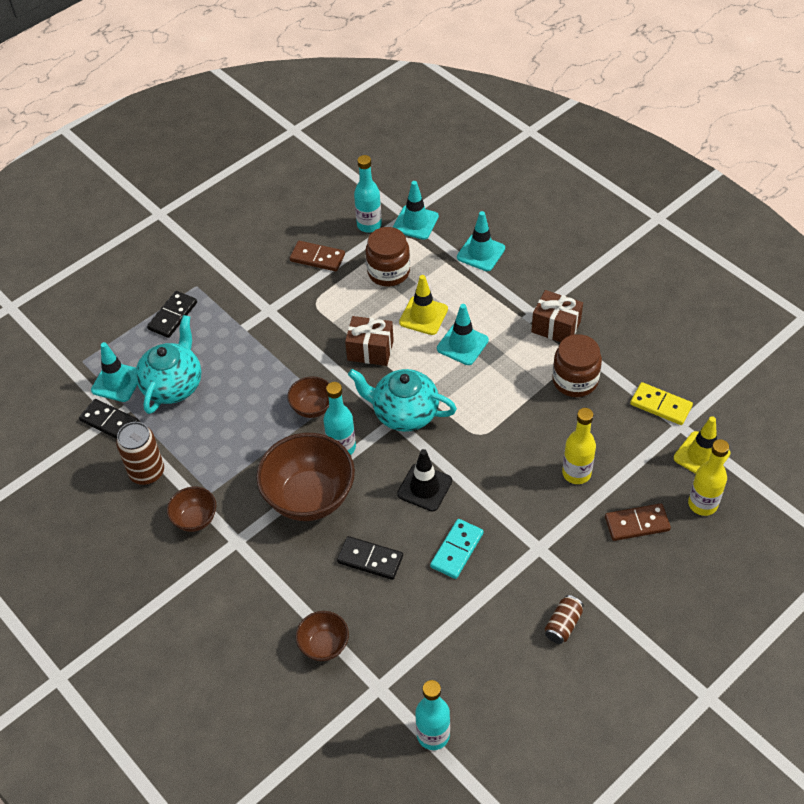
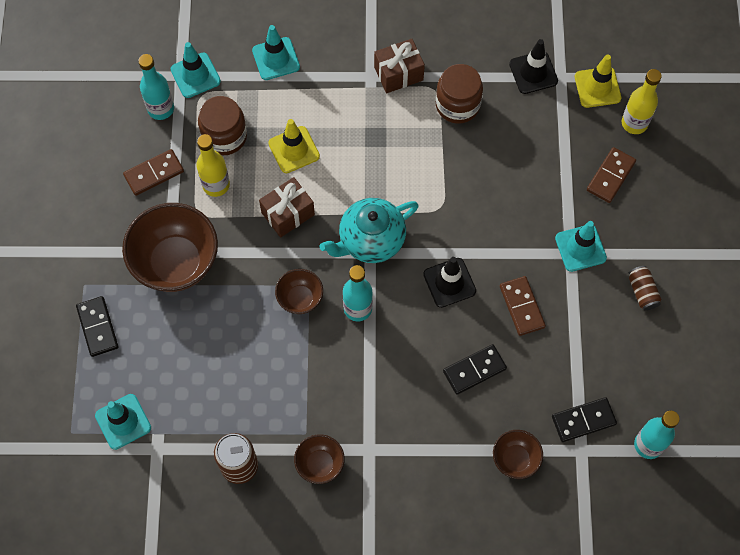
camera: 50 degrees left, 15 degrees up
black domino [79,399,139,439] -> black domino moved to [552,397,617,442]
turquoise teapot [135,315,201,414] -> none
brown bowl [256,433,355,521] -> brown bowl moved to [122,203,218,292]
turquoise domino [430,519,484,579] -> brown domino [500,276,546,336]
turquoise traffic cone [437,304,489,365] -> turquoise traffic cone moved to [555,221,607,272]
yellow bottle [562,408,596,484] -> yellow bottle moved to [196,134,230,197]
yellow domino [630,382,693,425] -> black traffic cone [509,39,558,94]

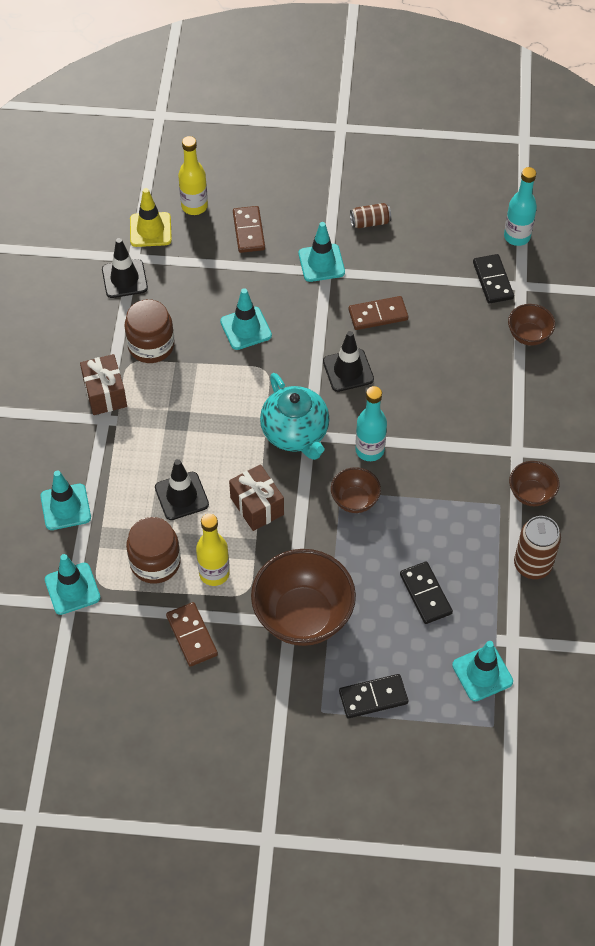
camera: 85 degrees left, 10 degrees down
turquoise bottle [138,54,174,120] -> none
yellow traffic cone [268,119,320,173] -> black traffic cone [155,459,209,520]
black domino [443,344,507,395] -> black domino moved to [400,561,453,624]
brown domino [587,147,636,203] -> brown domino turned 45 degrees clockwise [233,206,265,253]
none -> turquoise traffic cone [220,288,272,350]

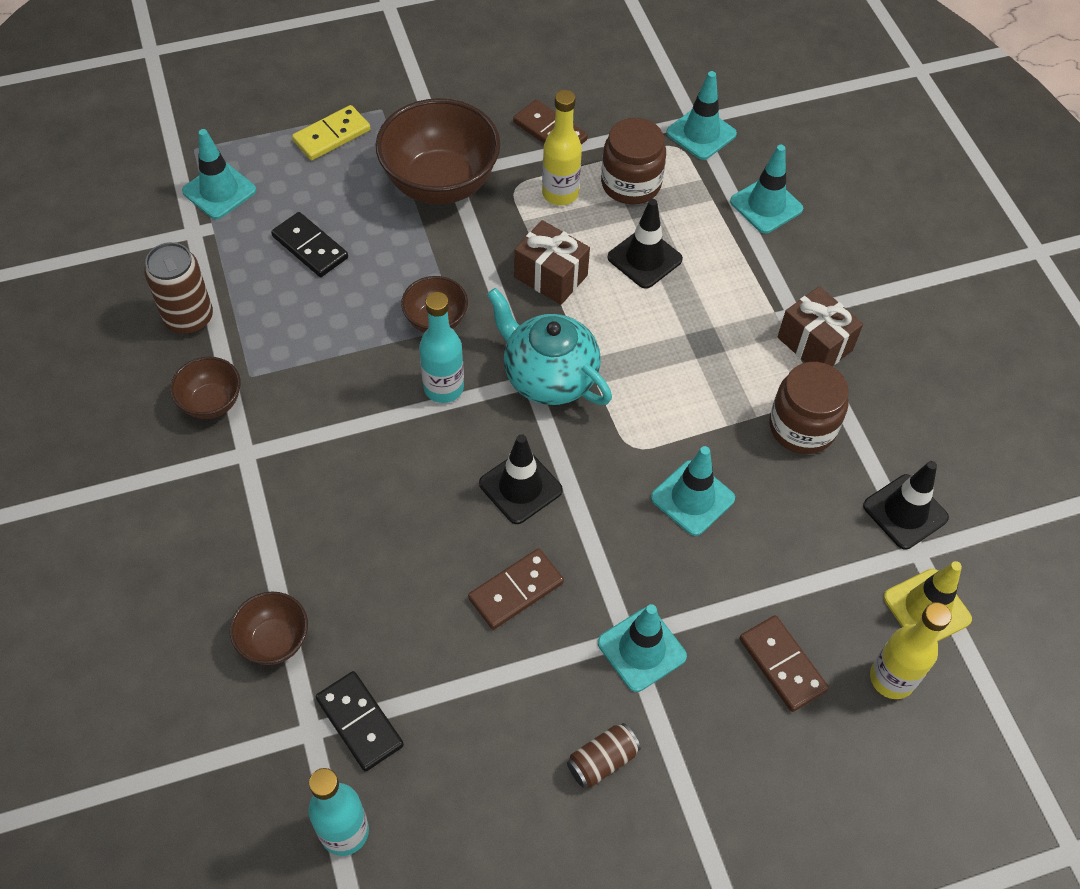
camera: 155 degrees right, 0 degrees up
black domino [339,674,408,718] -> yellow domino [292,105,370,160]

